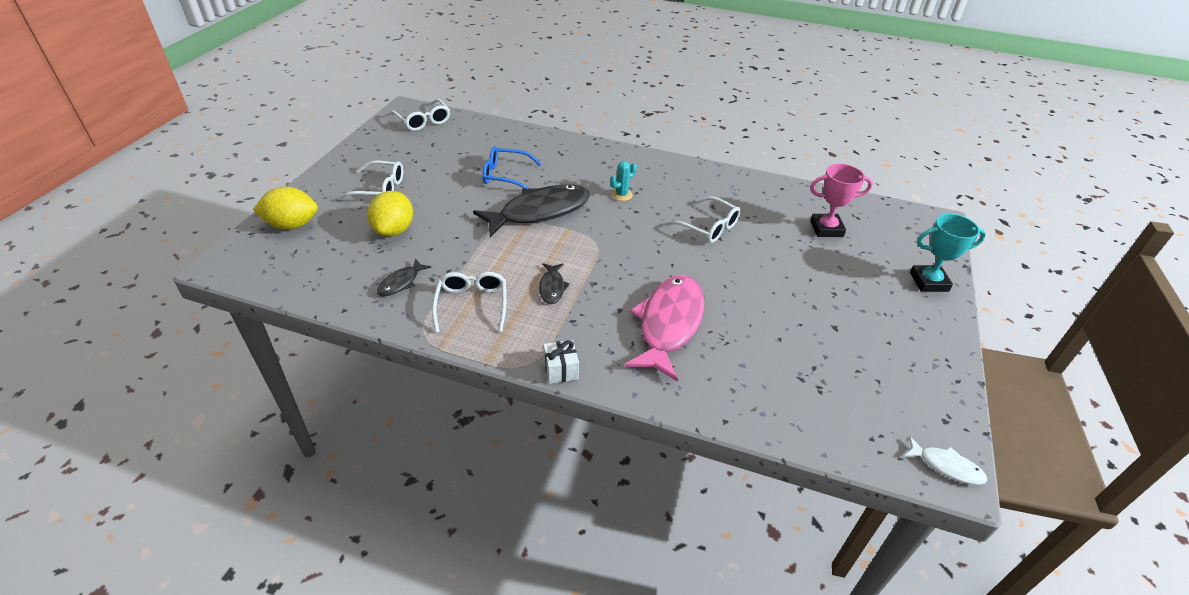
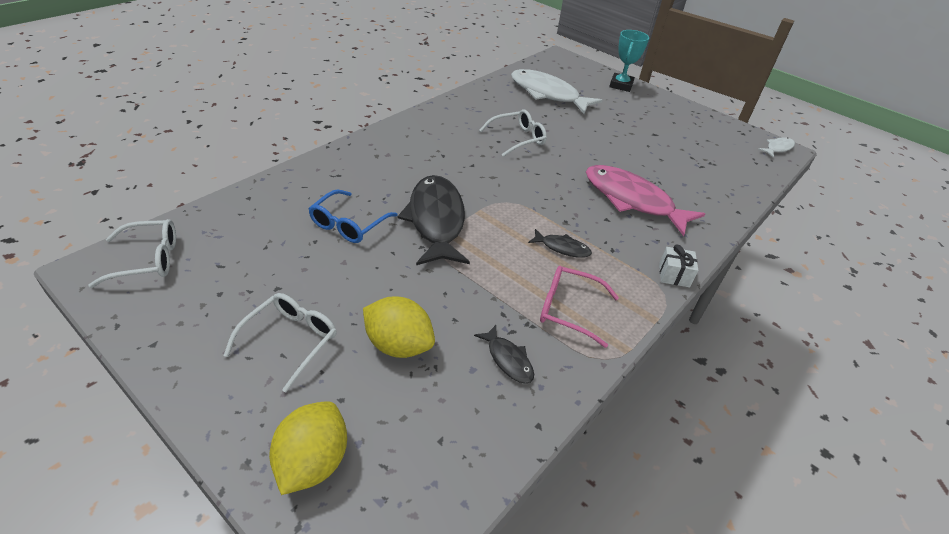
camera: 70 degrees left, 0 degrees up
white glasses [432,272,506,333] -> pink glasses [540,266,619,348]
turquoise cactus [610,161,637,201] -> none
pink trophy [810,164,873,237] -> white fish [511,69,603,114]

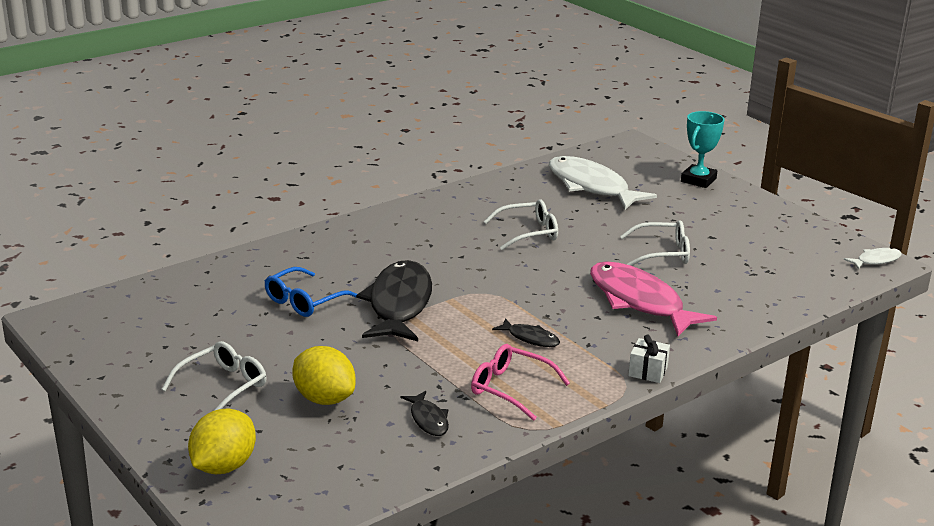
camera: 15 degrees right, 15 degrees down
white glasses [88,219,176,288] -> white glasses moved to [620,220,690,266]

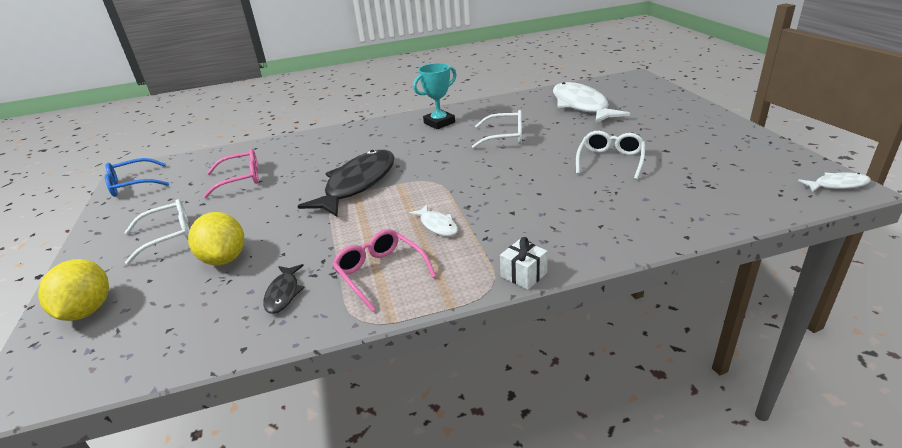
camera: 25 degrees right, 5 degrees up
yellow lemon [188,409,256,474] -> yellow lemon turned 60 degrees counterclockwise [38,259,109,321]
blue glasses [265,267,357,317] -> blue glasses moved to [105,158,169,197]
black fish [492,318,560,347] -> white fish [409,205,458,236]
pink fish [590,261,717,336] -> none
white glasses [620,220,690,266] -> white glasses turned 90 degrees counterclockwise [576,131,645,180]
turquoise trophy [681,111,725,188] -> turquoise trophy moved to [413,63,456,129]
none -> pink glasses [203,149,259,198]

